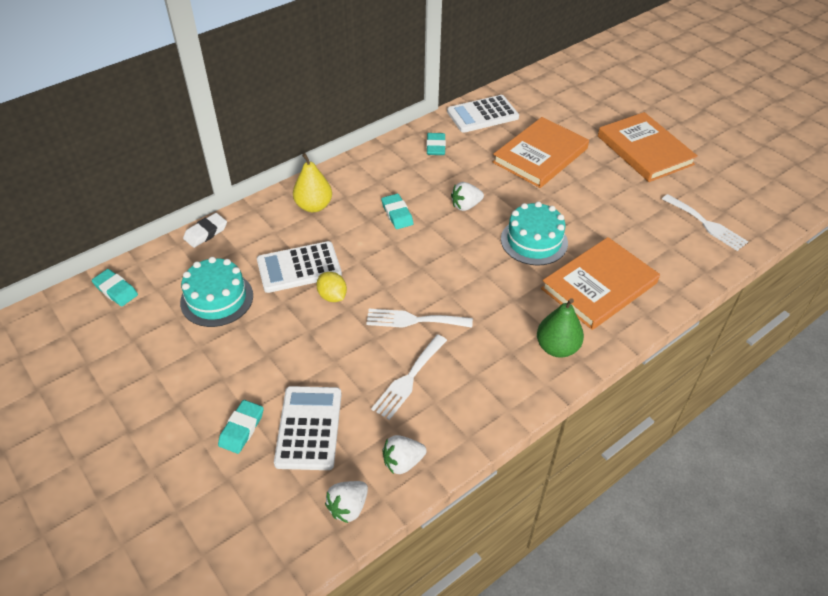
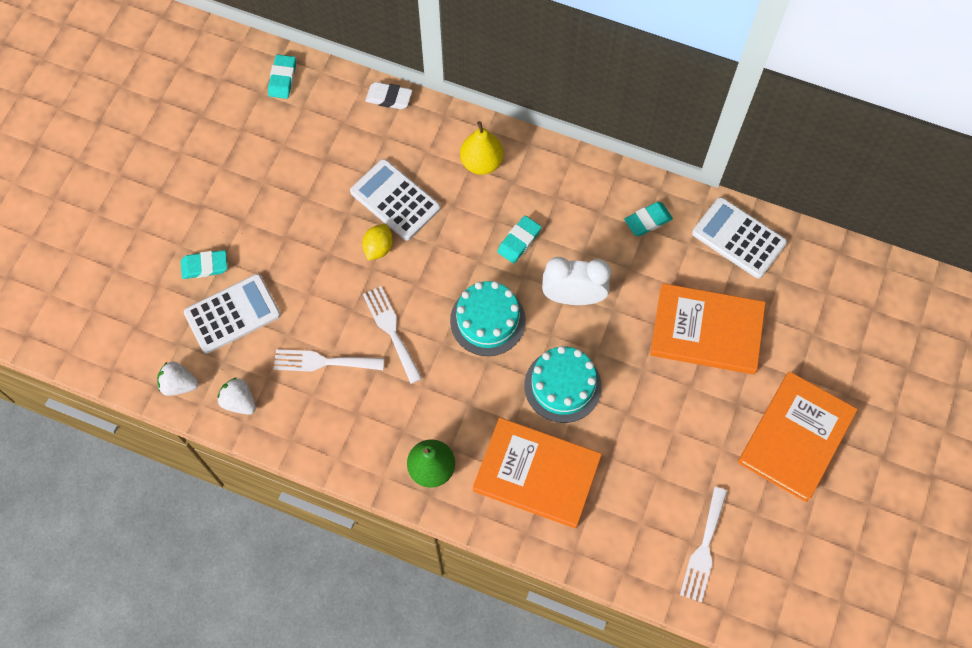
camera: 60 degrees right, 20 degrees up
turquoise cake [180,257,253,327] -> turquoise cake moved to [450,281,526,356]
white strawberry [451,182,484,211] -> white clock [542,257,611,305]

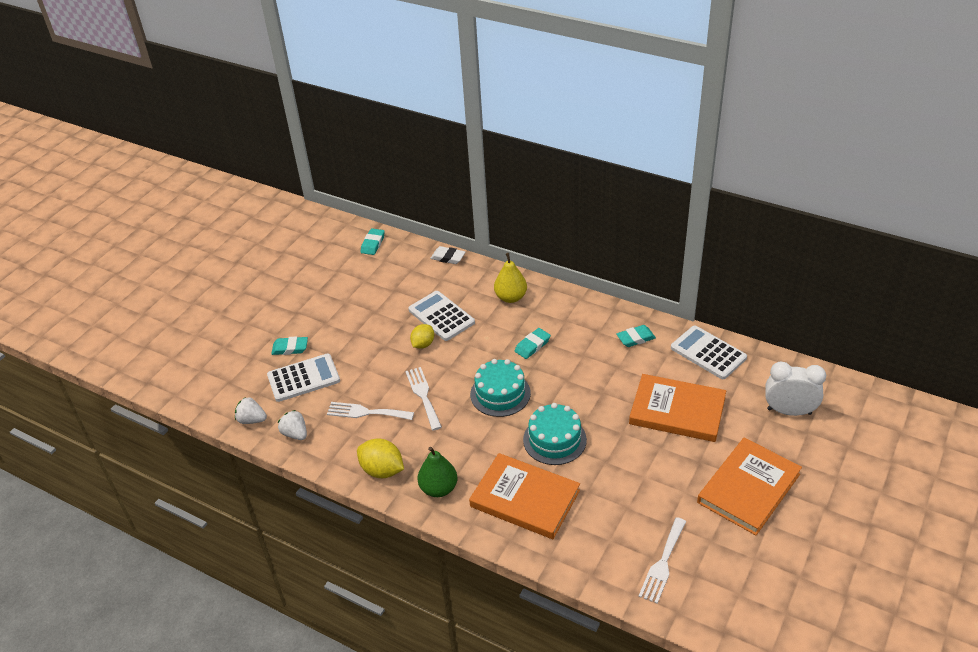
camera: 10 degrees right, 25 degrees down
white clock [542,257,611,305] -> white clock moved to [765,361,826,416]
none -> yellow lemon [357,438,404,478]

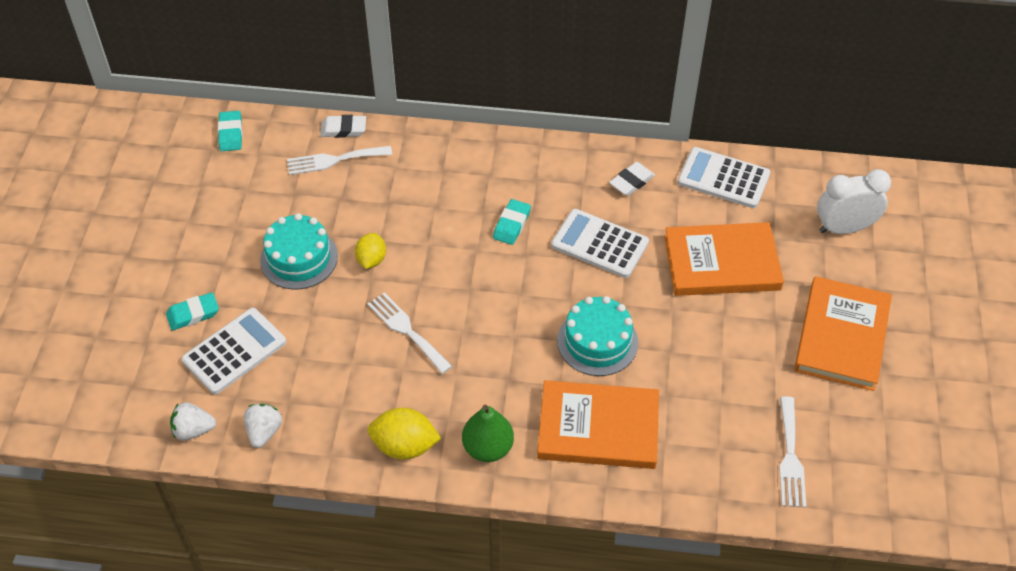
camera: 25 degrees left, 10 degrees up
white strawberry [278,410,307,440] -> white strawberry turned 75 degrees clockwise [244,404,282,448]
white fork [327,402,414,420] -> white fork moved to [287,146,392,175]
white calculator [408,291,475,341] -> white calculator moved to [551,209,649,278]
turquoise cake [470,359,531,417] -> turquoise cake moved to [260,213,338,289]
yellow pear [494,253,527,303] -> none
turquoise eraser [616,325,656,347] -> white eraser [609,162,655,196]

